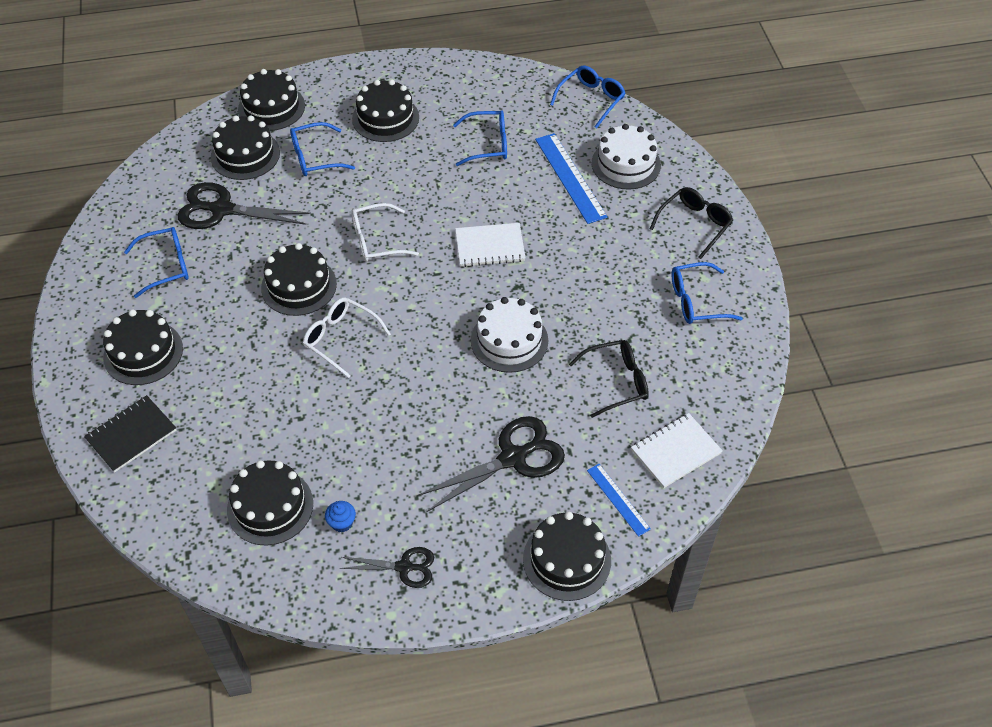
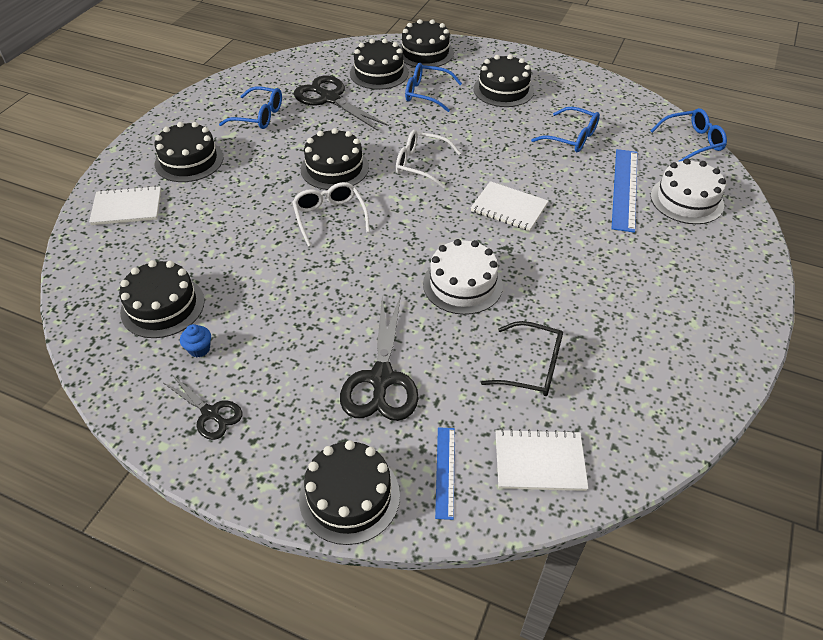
camera: 35 degrees right, 5 degrees down
black notebook [84,395,176,473] -> white notebook [89,185,161,225]
black scissors [417,416,565,512] -> black scissors turned 90 degrees clockwise [340,295,419,421]
black glasses [650,187,734,259] -> none
blue glasses [672,262,743,324] -> none

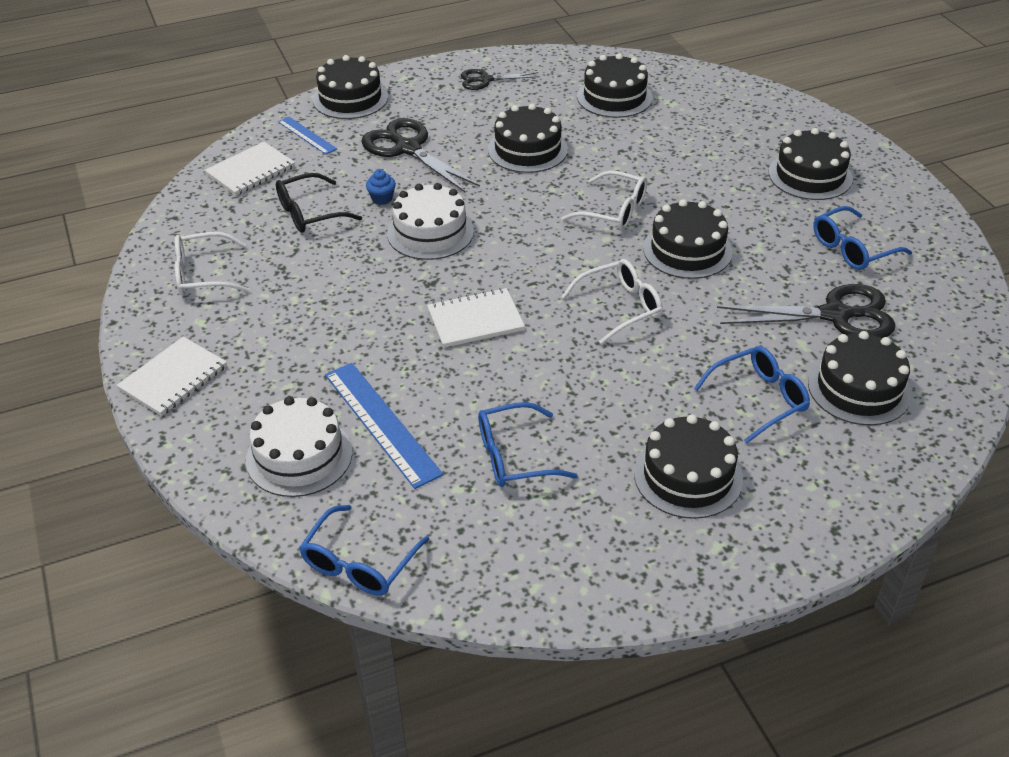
camera: 135 degrees right, 5 degrees down
white notebook [89,185,161,225] -> white notebook moved to [116,337,227,416]
blue cupcake [180,324,211,357] -> blue cupcake moved to [366,169,396,205]
black cake [400,19,454,67] -> black cake moved to [488,104,568,173]
none -> white glasses [175,232,250,296]

